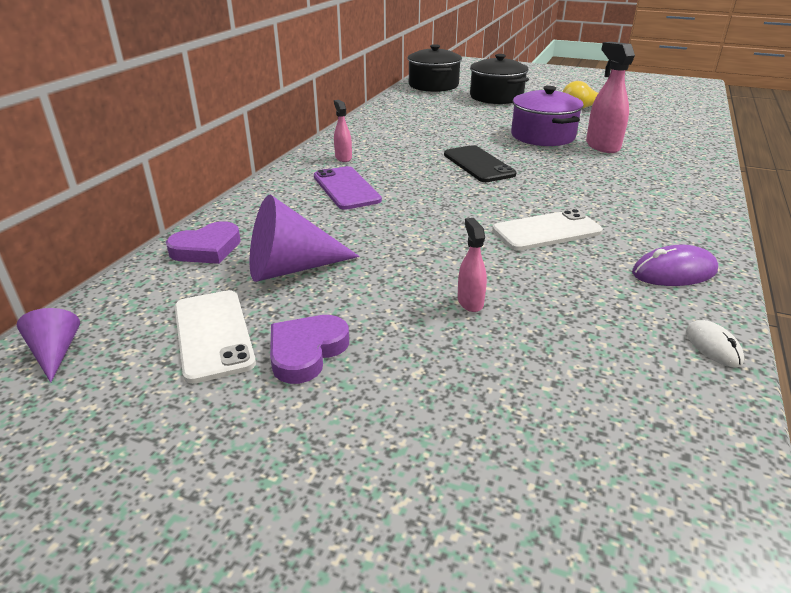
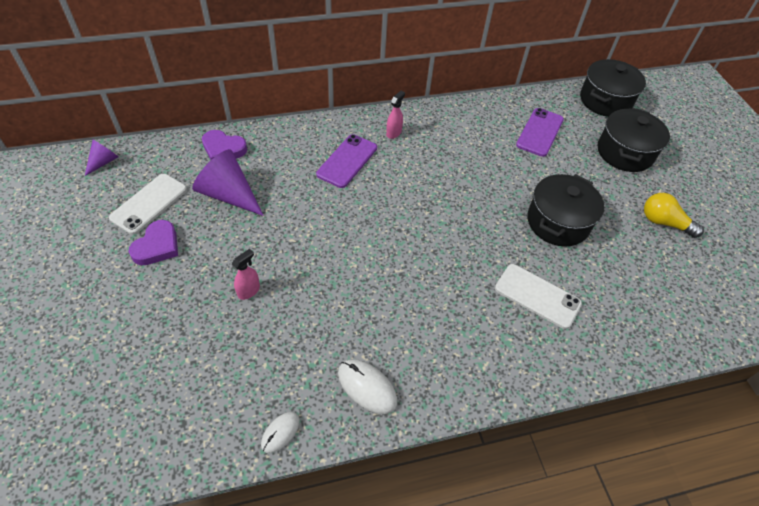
camera: 50 degrees right, 20 degrees up
purple heart [270,315,349,384] -> purple heart turned 120 degrees clockwise [129,220,178,265]
black phone [444,145,516,182] -> none
white phone [492,209,603,251] -> white phone moved to [495,264,582,329]
purple pot [511,86,584,146] -> black pot [527,174,604,246]
pink spray bottle [586,42,635,153] -> none
purple mouse [632,245,718,286] -> white mouse [338,359,397,414]
none -> purple phone [516,108,564,157]

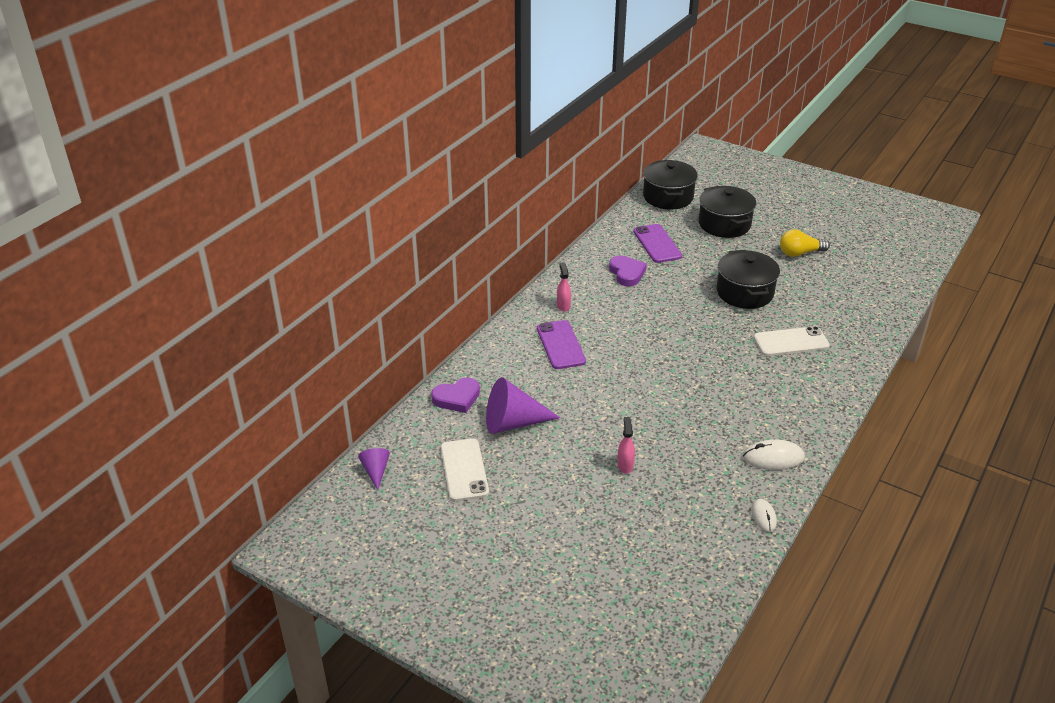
camera: 40 degrees left, 15 degrees down
purple heart [129,220,178,265] -> purple heart moved to [609,256,647,286]

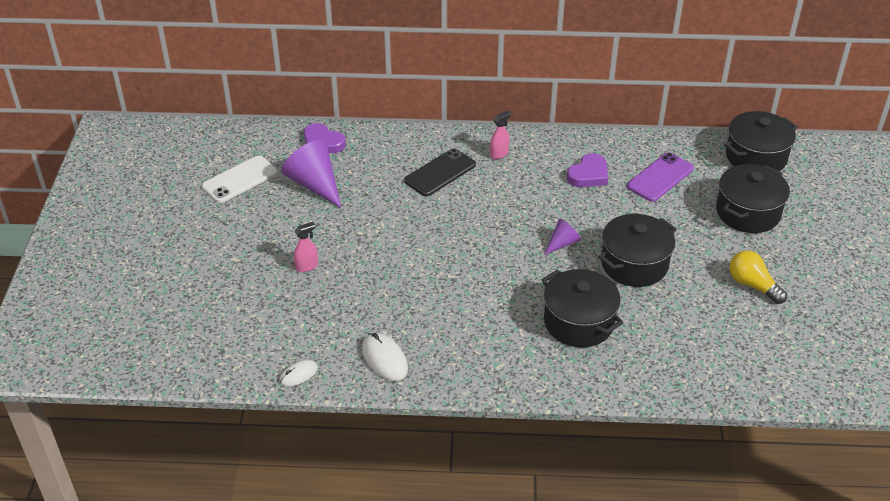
camera: 60 degrees right, 5 degrees up
purple cone [358,448,390,490] -> purple cone moved to [544,219,581,255]
purple phone [537,320,586,369] -> black phone [404,148,476,196]
white phone [753,326,830,356] -> black pot [541,269,623,347]

